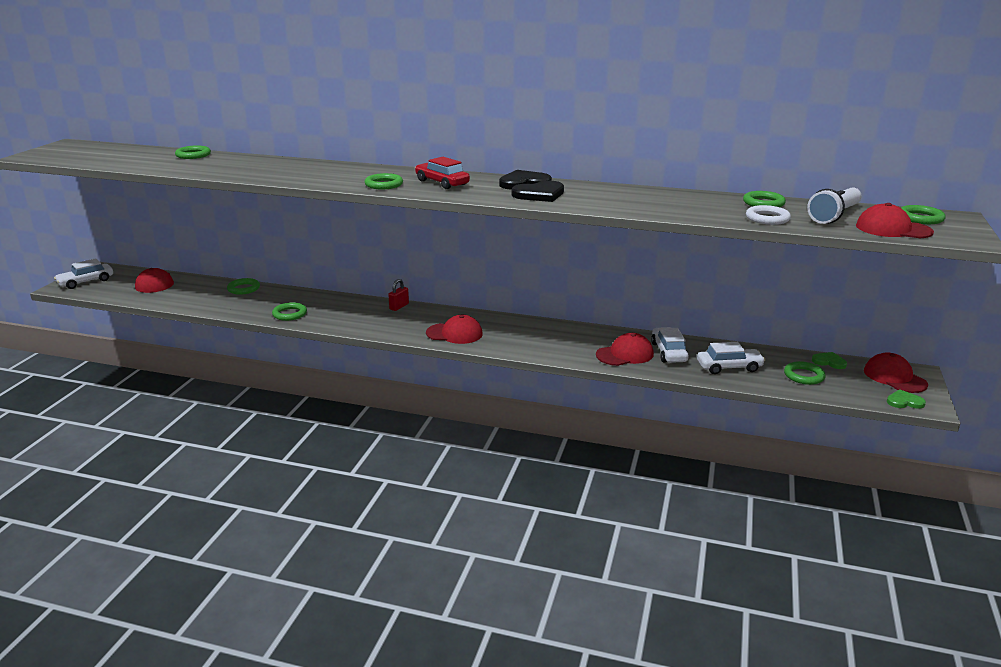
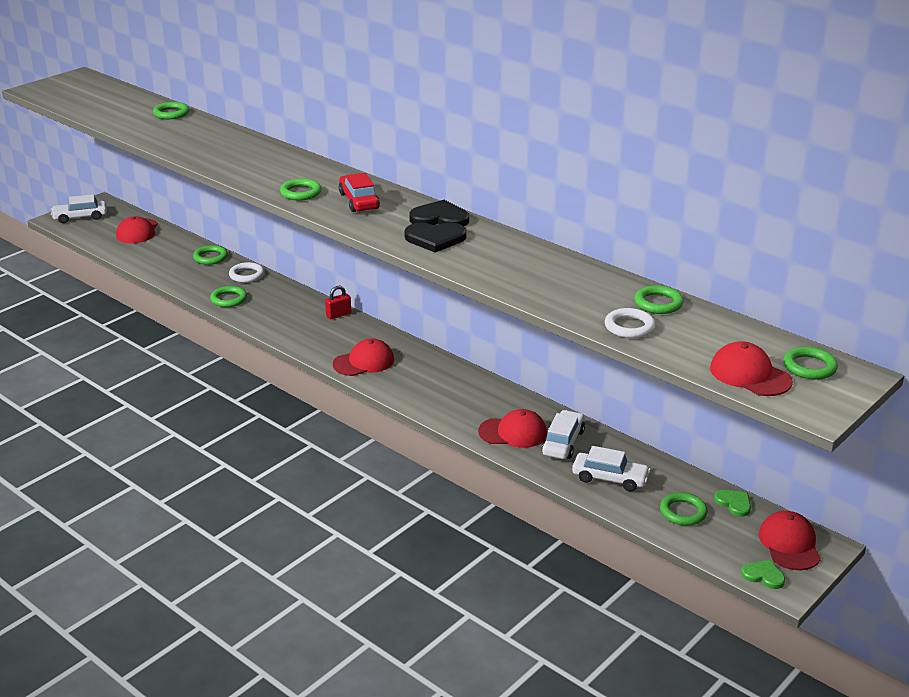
camera: 25 degrees right, 5 degrees up
red cap [426,315,483,344] -> red cap turned 60 degrees counterclockwise [333,338,394,376]
white flashlight [807,187,862,224] -> none
none -> white ring [229,262,264,283]

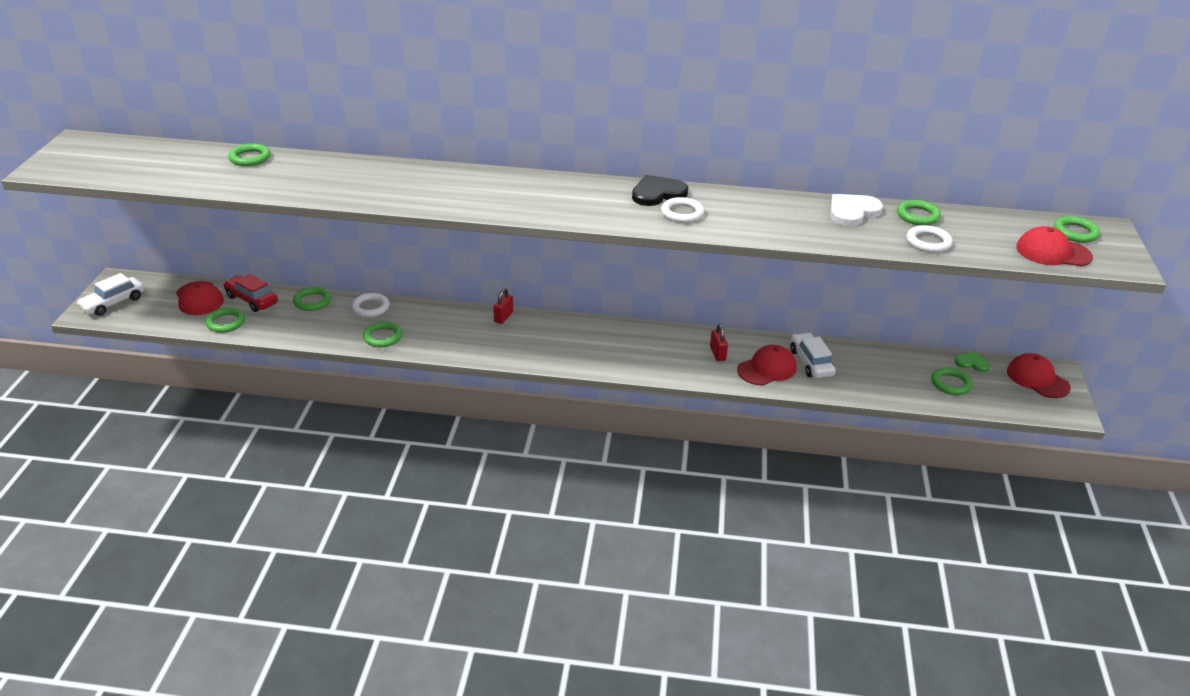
camera: 35 degrees left, 5 degrees up
green ring [280,179,321,200] -> green ring moved to [205,307,245,333]
red cap [333,338,394,376] -> none
red car [339,173,380,212] -> red car moved to [223,274,278,312]
black heart [404,222,467,253] -> white ring [661,197,704,223]
white car [572,446,651,492] -> none
green heart [741,560,785,589] -> none
none -> red padlock [710,324,728,361]
none -> white heart [830,194,883,226]

